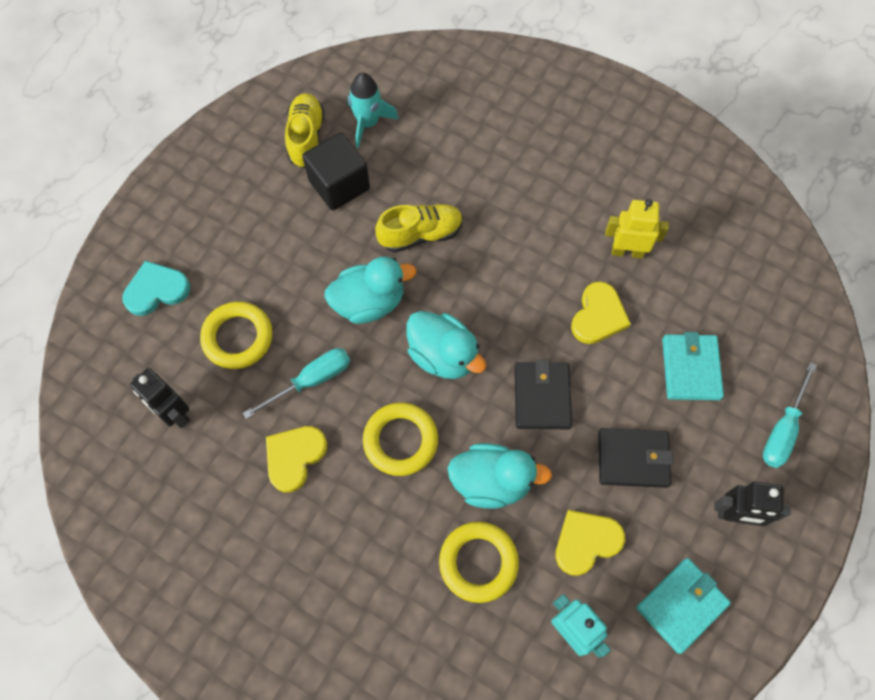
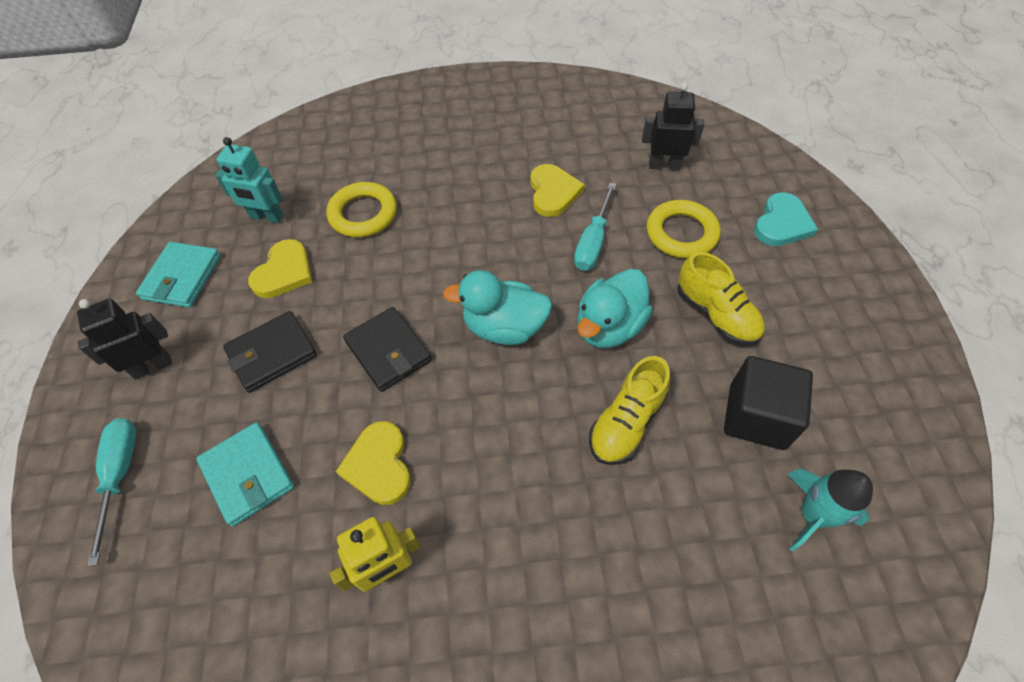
camera: 145 degrees right, 10 degrees down
yellow shoe [285,93,324,168] -> yellow shoe moved to [677,252,765,346]
yellow ring [363,403,438,476] -> none
turquoise duck [447,443,552,509] -> none

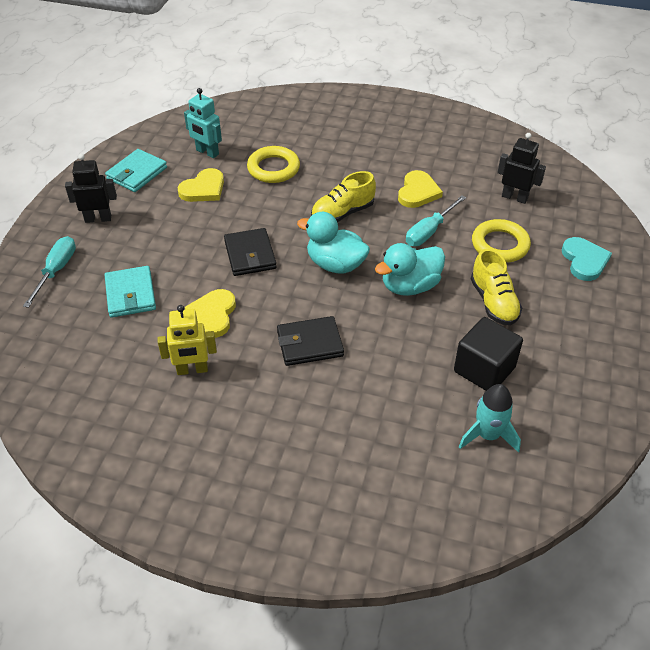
camera: 20 degrees right, 10 degrees down
black wallet [223,311,317,393] -> black wallet moved to [277,316,344,366]
yellow shoe [589,356,670,465] -> yellow shoe moved to [311,171,376,222]
turquoise heart [754,192,818,246] -> turquoise heart turned 60 degrees counterclockwise [562,237,612,281]

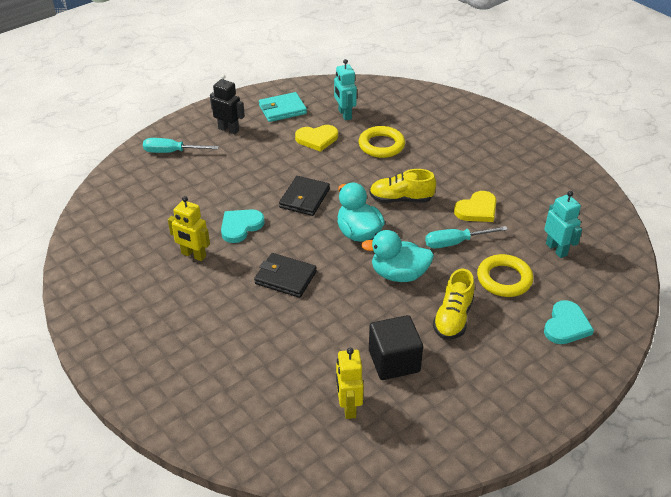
camera: 35 degrees right, 5 degrees down
turquoise screwdriver [23,236,76,308] -> turquoise screwdriver turned 135 degrees counterclockwise [143,138,219,153]
turquoise wallet [105,266,156,318] -> none
yellow heart [185,289,236,338] -> turquoise heart [221,209,265,243]
turquoise rocket [459,384,521,453] -> yellow robot [336,348,364,419]
black robot [497,133,546,204] -> turquoise robot [544,191,582,258]

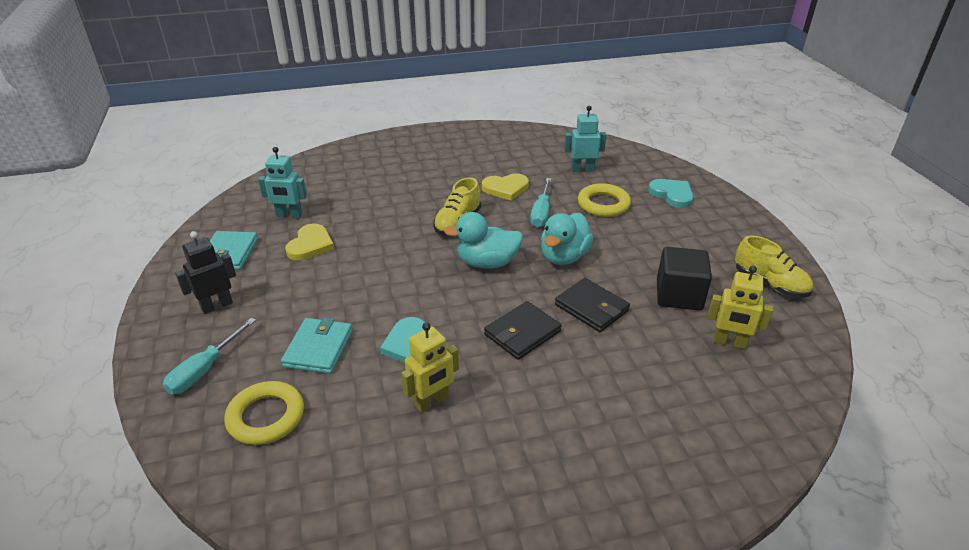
camera: 65 degrees left, 5 degrees down
black wallet [279,176,330,216] -> black wallet moved to [555,278,630,332]
yellow ring [359,126,405,158] -> yellow ring moved to [224,381,304,445]
yellow shoe [433,269,475,340] -> yellow shoe moved to [735,235,813,298]
yellow heart [454,191,496,222] -> yellow heart turned 90 degrees clockwise [482,174,529,201]
none -> turquoise wallet [281,317,352,374]

